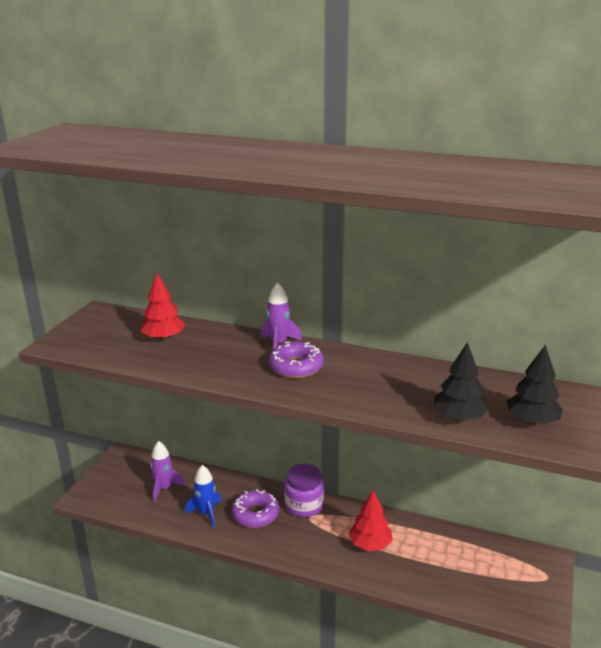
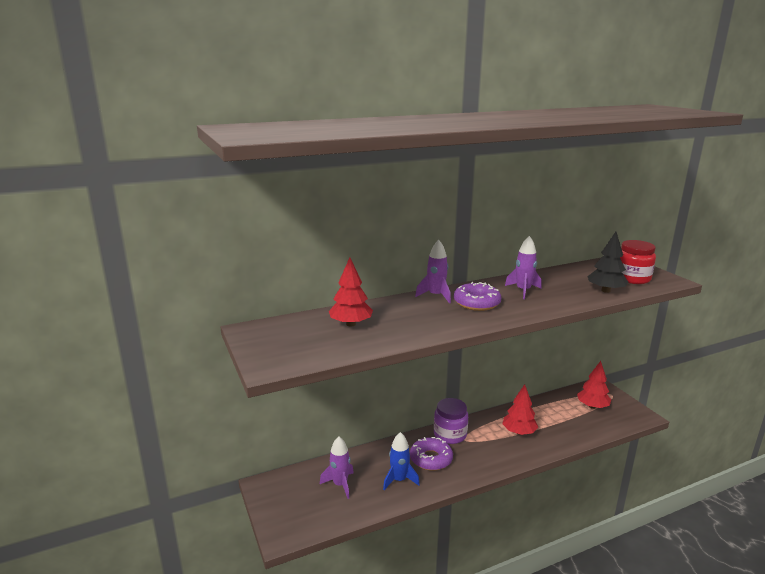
camera: 45 degrees left, 5 degrees down
black tree [507,345,563,425] -> red jar [620,240,656,284]
none -> purple rocket [505,236,541,299]
none -> red tree [577,361,611,409]

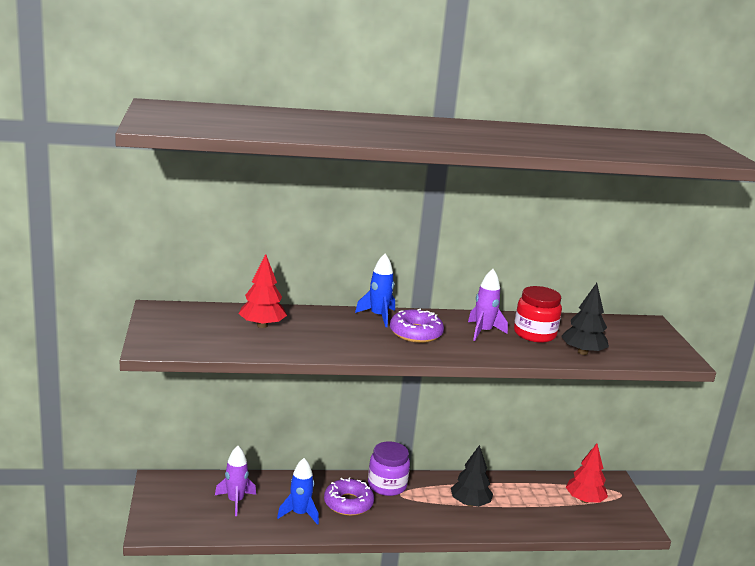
camera: 15 degrees right, 0 degrees up
purple rocket [415,240,451,303] -> blue rocket [355,254,395,327]
red tree [502,384,538,435] -> black tree [451,445,493,507]
red jar [620,240,656,284] -> red jar moved to [514,286,562,343]

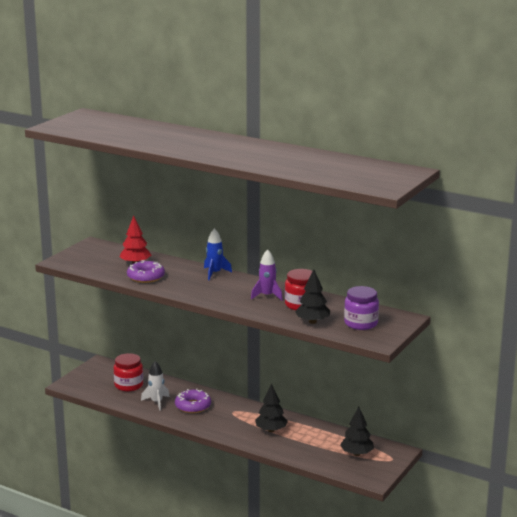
camera: 40 degrees right, 0 degrees up
purple rocket [215,446,256,516] -> red jar [114,353,143,391]
blue rocket [277,458,319,525] -> white rocket [141,361,170,411]
purple jar [368,441,410,496] -> purple jar moved to [344,286,379,330]
purple donut [390,309,444,343] -> purple donut moved to [127,260,165,283]
red tree [566,444,608,503] -> black tree [340,406,374,456]

